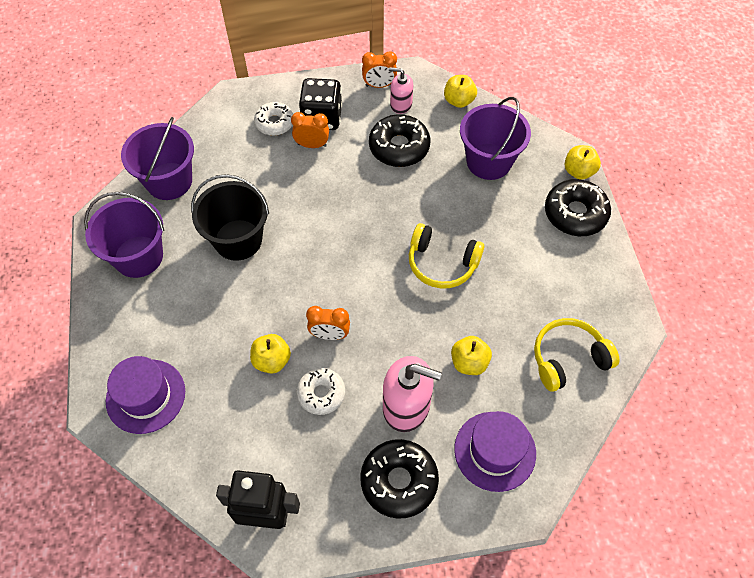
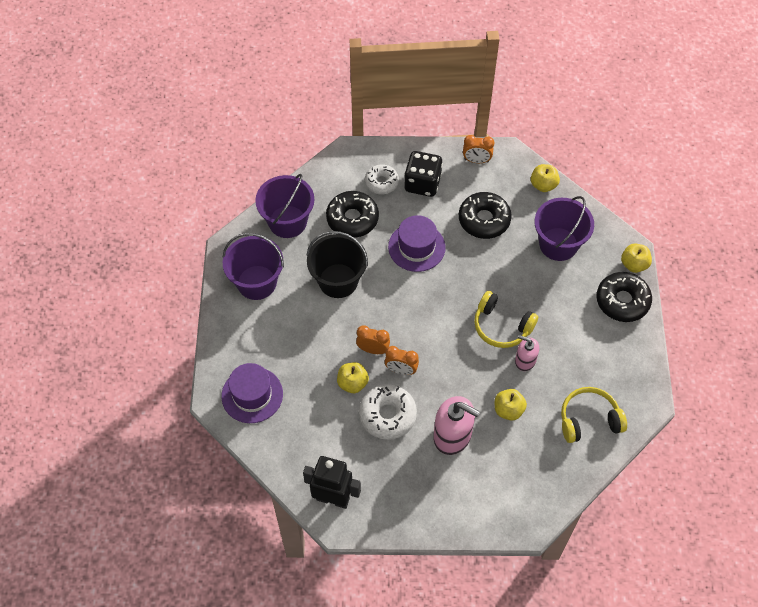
camera: 10 degrees right, 0 degrees up
orange clock [291,112,329,148] -> orange clock moved to [356,325,390,354]
white donut [297,368,345,415] -> white donut [359,384,417,440], size x1.51
black donut [360,439,439,519] -> black donut moved to [326,191,379,238]
pink soap dispenser [389,67,413,114] -> pink soap dispenser moved to [515,335,539,371]
purple hat [454,411,536,492] -> purple hat moved to [388,215,446,272]

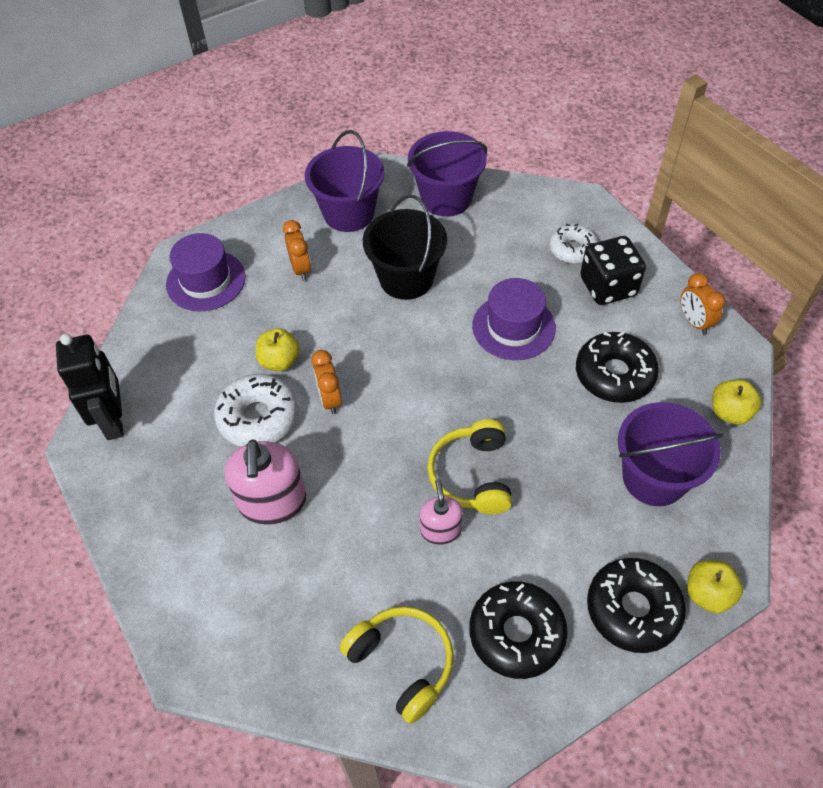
camera: 60 degrees right, 5 degrees down
black donut [326,191,379,238] -> black donut moved to [469,581,568,679]
orange clock [356,325,390,354] -> orange clock moved to [283,220,311,281]
yellow apple [495,389,527,420] -> none

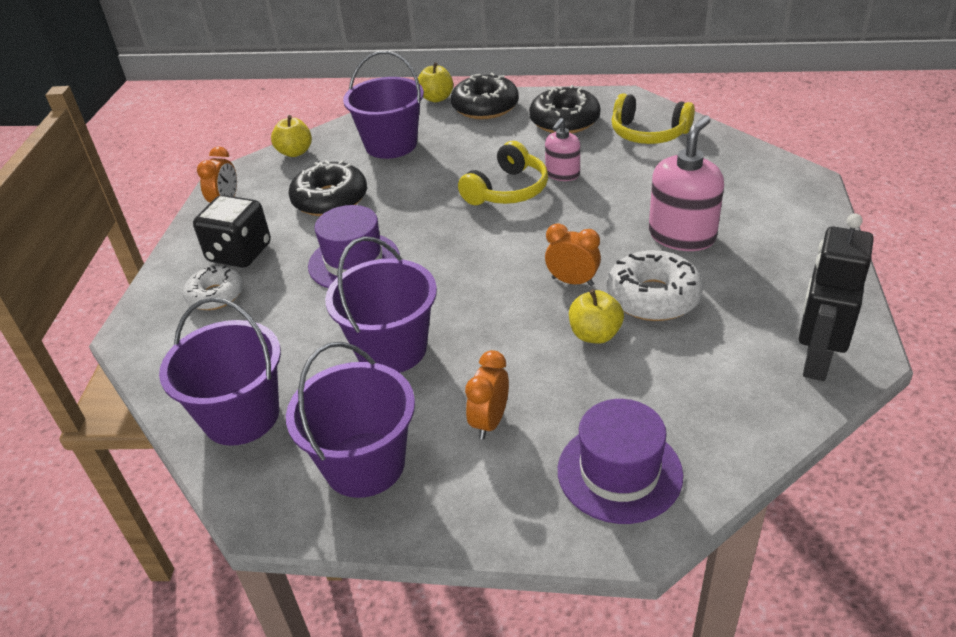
camera: 140 degrees left, 15 degrees down
orange clock [311,350,342,414] -> orange clock turned 90 degrees counterclockwise [545,223,601,286]
yellow headphones [340,606,454,724] -> yellow headphones turned 60 degrees counterclockwise [612,93,695,144]
black bucket [363,195,447,300] -> purple bucket [325,236,437,373]

